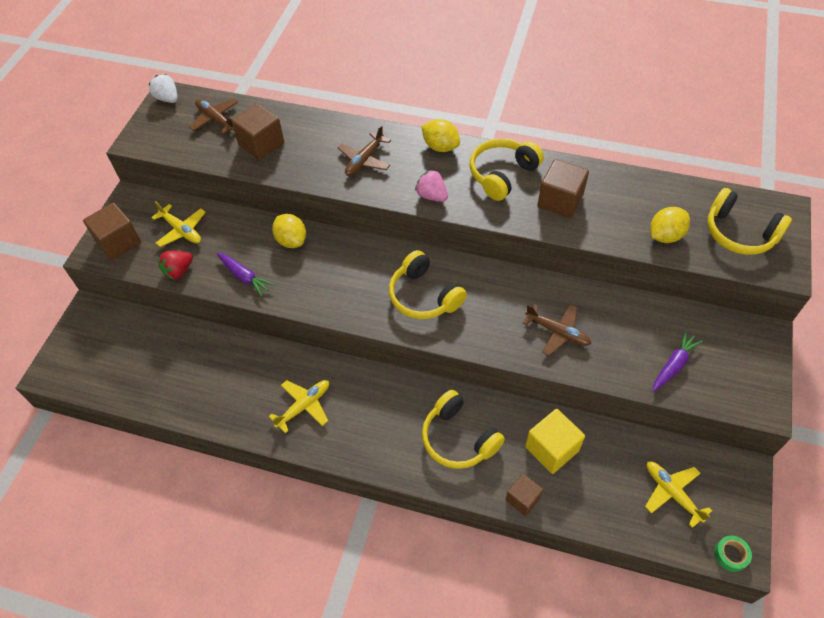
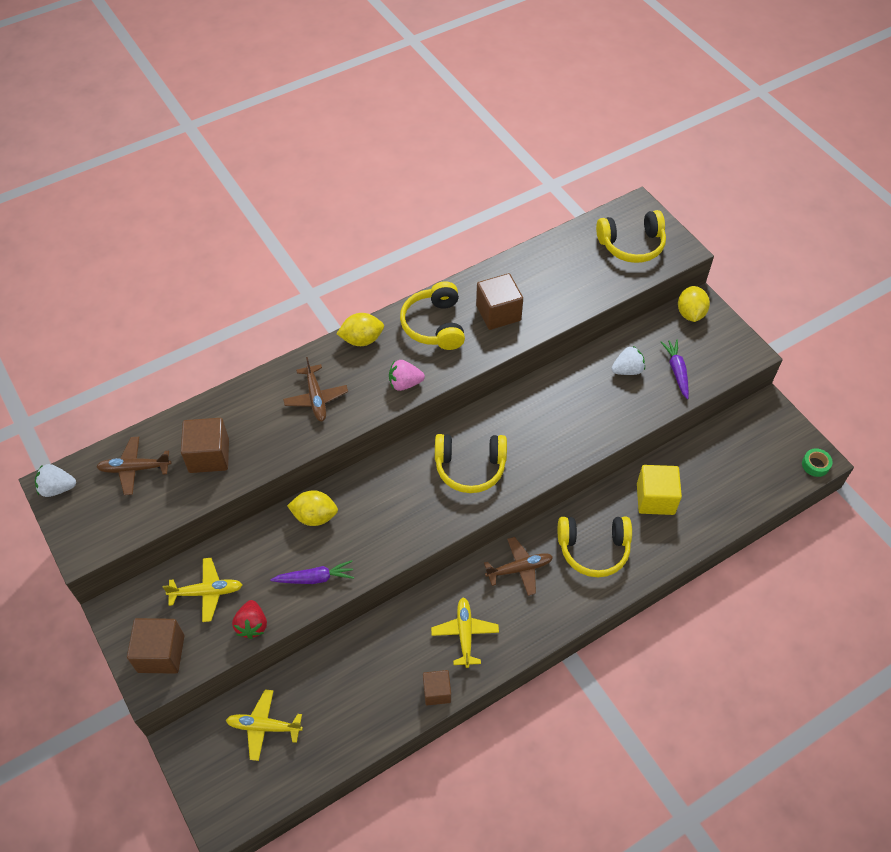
camera: 50 degrees left, 0 degrees up
brown cube [506,474,543,516] -> brown cube moved to [423,670,451,706]
brown plane [523,304,591,356] -> brown plane moved to [484,537,553,596]
yellow plane [645,461,712,528] -> yellow plane moved to [226,690,303,761]
yellow lemon [650,207,690,243] -> yellow lemon moved to [678,286,710,322]
none -> white strawberry [611,346,645,375]

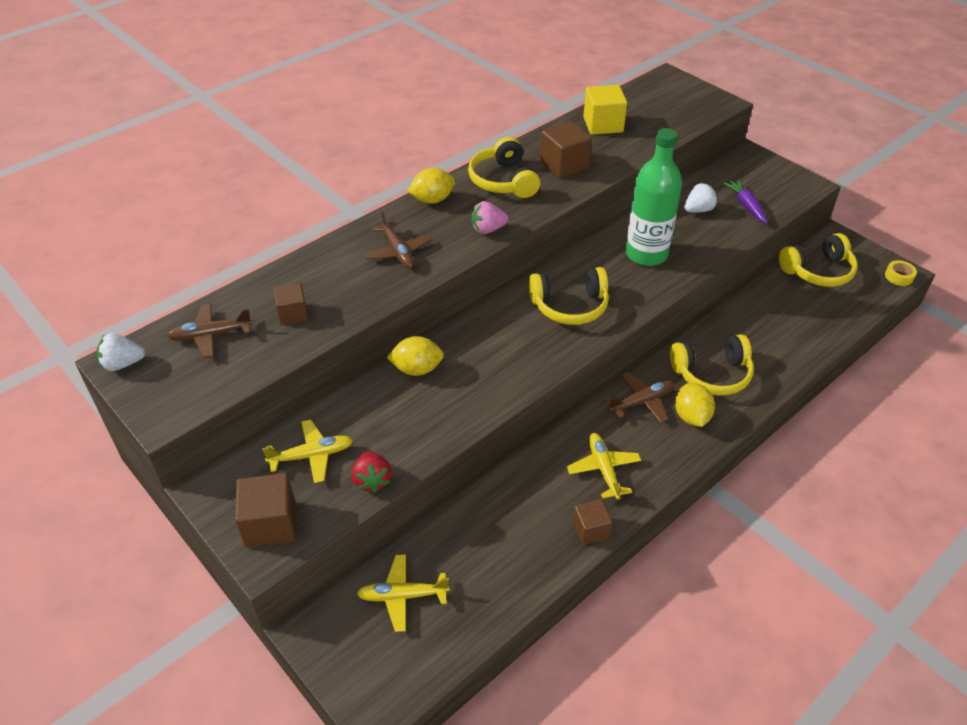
camera: 10 degrees left, 10 degrees down
brown cube [181,418,229,473] -> brown cube [274,283,308,325], size x0.63
purple carrot [270,560,354,584] -> none
yellow headphones [596,210,666,263] -> yellow headphones moved to [779,233,858,287]
yellow cube [637,465,682,515] -> yellow cube moved to [583,85,627,135]
yellow lemon [678,286,710,322] -> yellow lemon moved to [675,383,715,427]
green tape [802,448,833,477] -> yellow tape [885,260,917,286]
none -> green bottle [625,128,682,266]

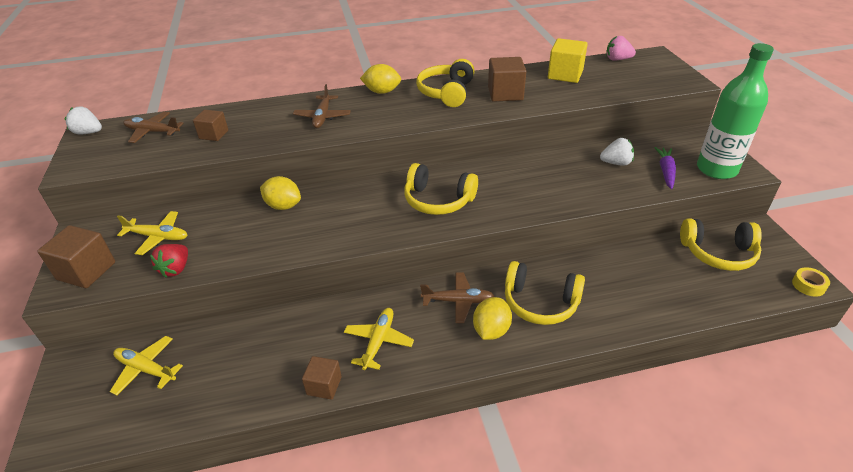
camera: 30 degrees right, 5 degrees down
pink strawberry [471,201,509,234] -> pink strawberry moved to [606,36,636,61]
green bottle [625,128,682,266] -> green bottle moved to [697,43,774,179]

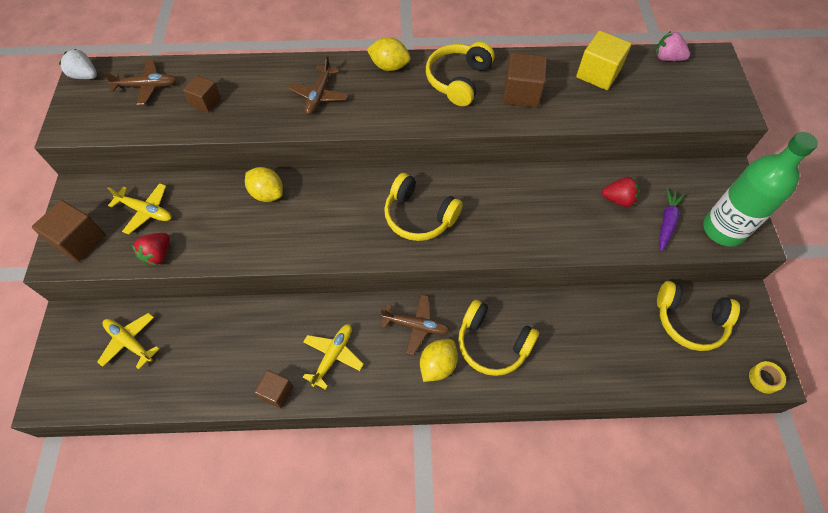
camera: 10 degrees right, 20 degrees up
brown plane [123,112,184,143] -> brown plane turned 150 degrees clockwise [103,60,177,105]
white strawberry [600,138,634,166] -> red strawberry [602,177,640,207]

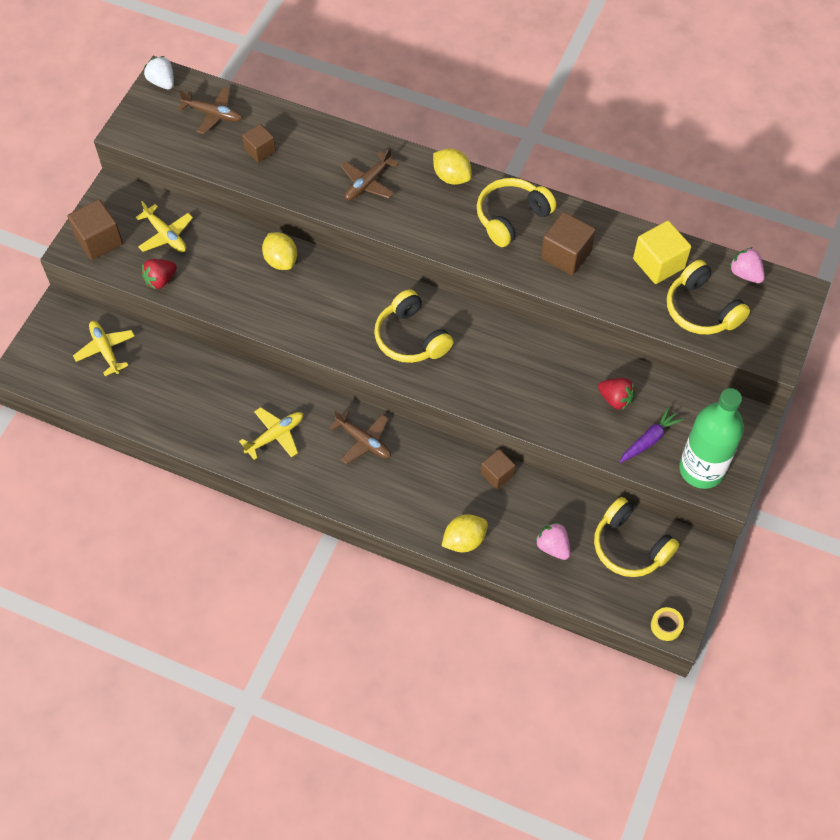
camera: 25 degrees right, 0 degrees up
brown cube [255,370,293,408] -> brown cube moved to [481,449,515,489]
yellow lemon [420,339,458,382] -> yellow lemon moved to [442,514,488,552]
yellow headphones [458,300,539,376] -> yellow headphones moved to [667,260,750,334]
none -> pink strawberry [535,522,570,560]

